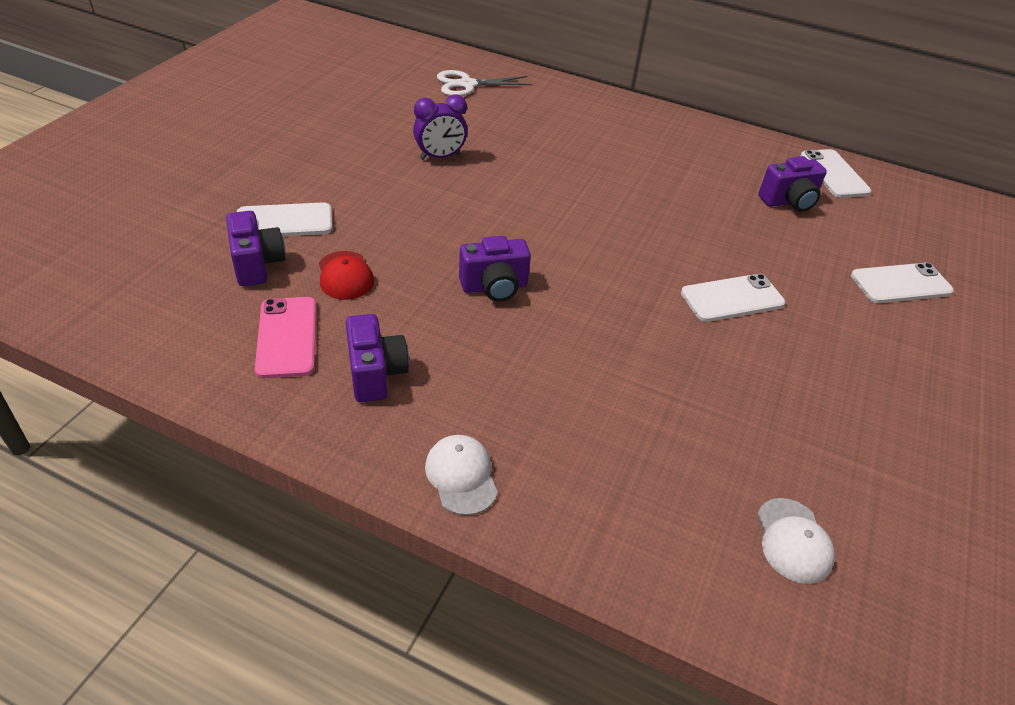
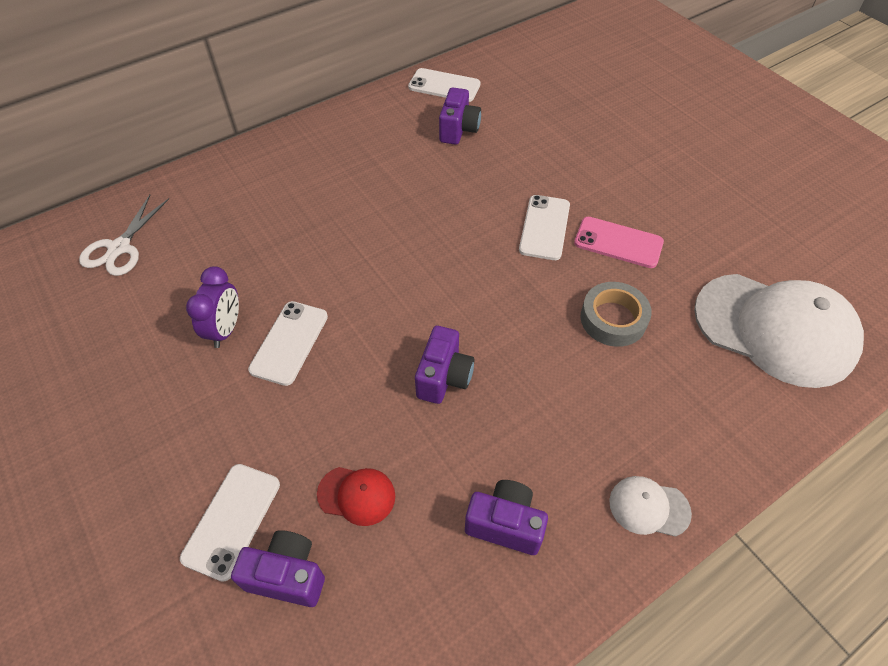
camera: 55 degrees left, 10 degrees up
pink phone [255,297,316,378] -> pink phone moved to [574,217,664,268]
white cap [757,498,835,584] -> white cap [694,274,864,388], size x2.35
white phone [851,262,954,303] -> white phone moved to [248,301,328,386]
none -> grey tape [580,282,652,347]

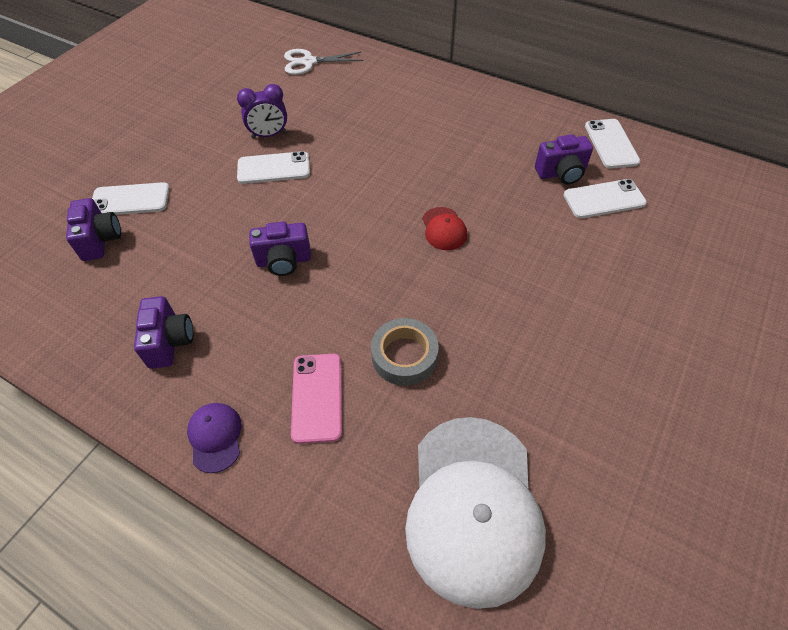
camera: 65 degrees right, 0 degrees up
red cap [317,467,395,526] -> red cap moved to [422,207,467,250]
white phone [519,195,570,260] -> white phone moved to [564,179,647,218]
pink phone [574,217,664,268] -> pink phone moved to [291,354,342,444]
white cap [609,476,692,537] -> purple cap [187,403,242,473]

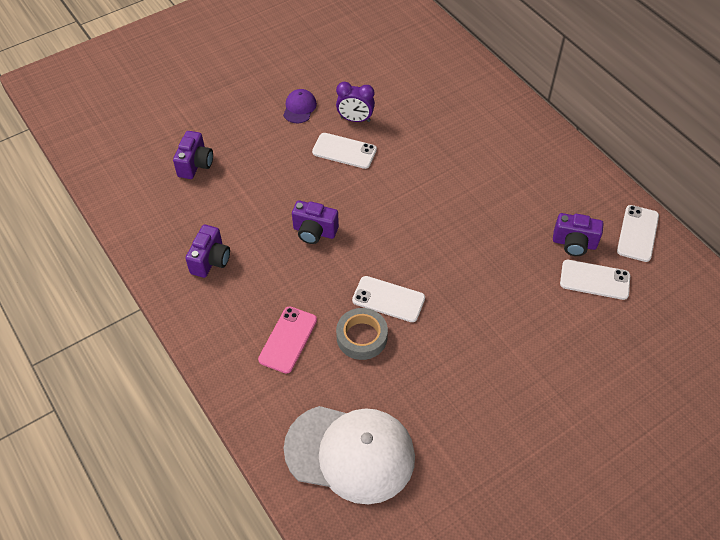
camera: 25 degrees right, 0 degrees up
white phone [92,182,170,215] -> white phone moved to [352,276,425,322]
purple cap [187,403,242,473] -> purple cap moved to [283,89,317,123]
white scissors [284,49,363,75] -> none
white cap [405,417,546,609] -> white cap turned 105 degrees counterclockwise [284,406,415,504]
red cap [422,207,467,250] -> none

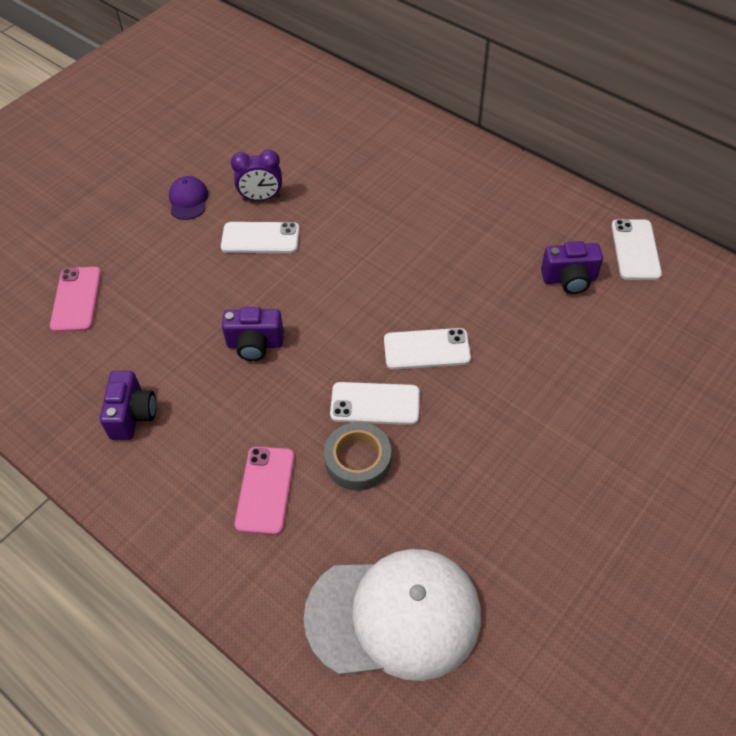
camera: 15 degrees left, 0 degrees up
purple camera [173,131,213,179] -> pink phone [50,267,102,332]
white phone [560,260,630,300] -> white phone moved to [384,328,471,370]

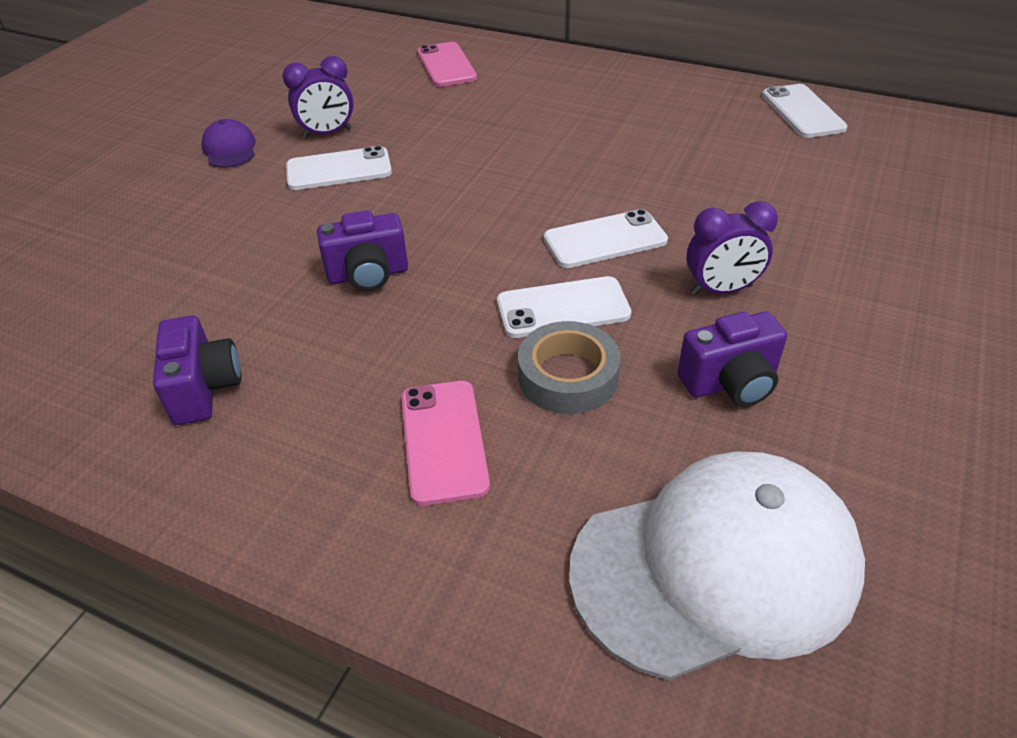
camera: 15 degrees left, 10 degrees down
pink phone [50,267,102,332] -> pink phone moved to [417,42,477,87]
purple camera [541,241,603,294] -> purple camera moved to [677,312,787,406]
none -> purple clock [687,201,778,295]

